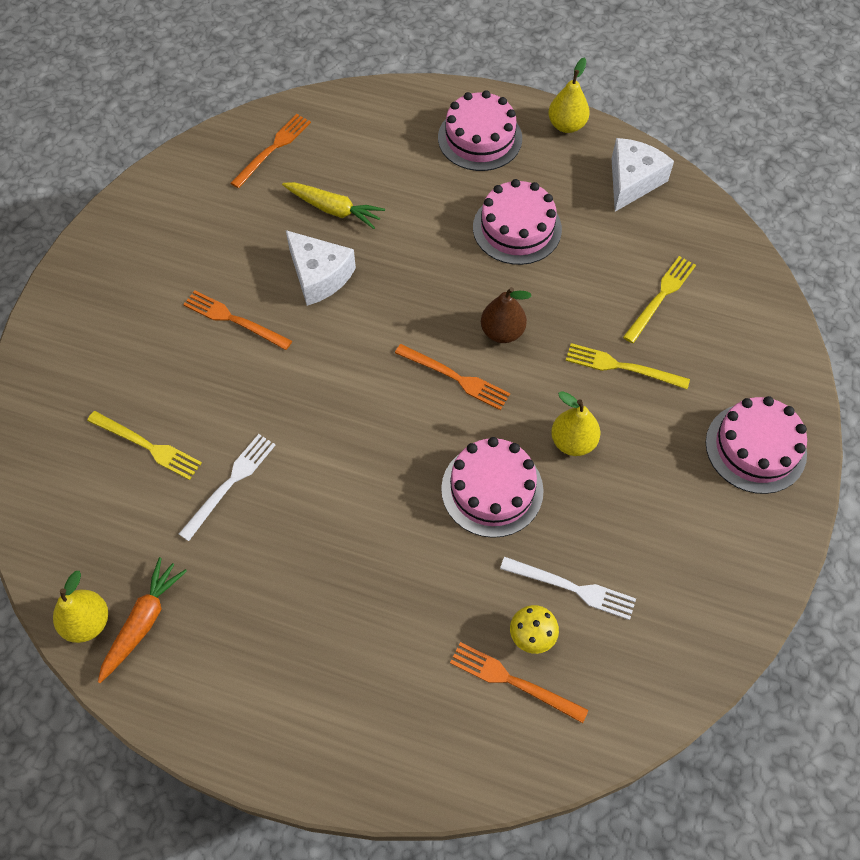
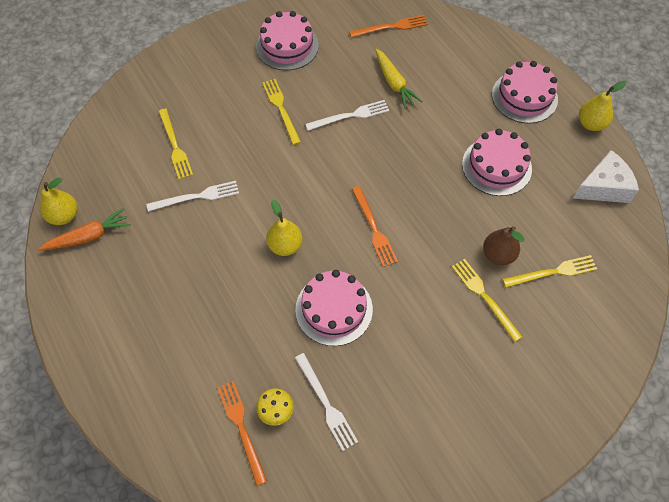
camera: 40 degrees right, 0 degrees up
orange fork [183,290,292,350] -> yellow fork [262,79,301,145]
white cheese [286,230,356,306] -> white fork [305,100,389,131]
brown pear [481,287,531,343] -> brown pear moved to [483,226,524,265]
yellow pear [551,391,600,456] -> yellow pear moved to [266,200,302,256]
pink cake [706,396,807,494] -> pink cake moved to [256,11,319,70]

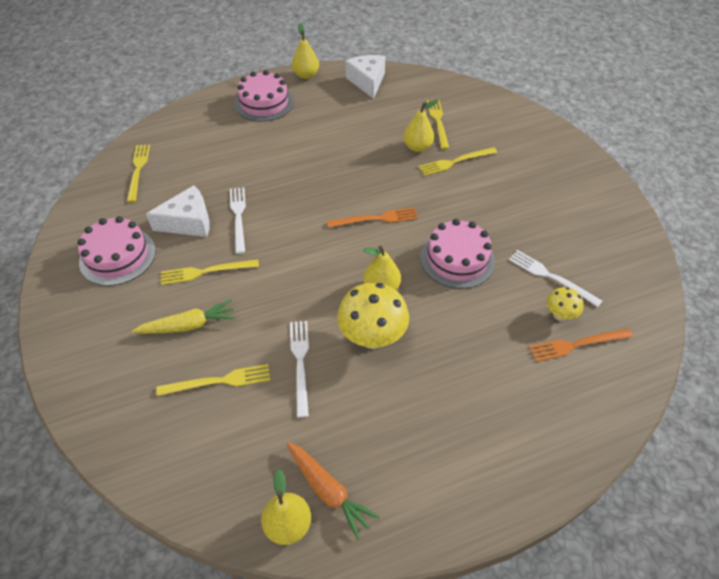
camera: 80 degrees left, 10 degrees down
orange carrot [38,208,131,251] -> orange carrot turned 150 degrees clockwise [287,442,380,540]
white fork [295,353,358,451] -> white fork turned 120 degrees counterclockwise [509,250,602,307]
orange fork [349,15,428,37] -> yellow fork [127,144,150,203]
yellow carrot [375,49,423,109] -> yellow carrot moved to [132,300,236,334]
pink cake [462,129,532,196] -> none
brown pear [483,226,524,265] -> yellow pear [403,99,439,152]
none -> white cheese [146,185,210,237]
none -> yellow mushroom [337,283,409,349]

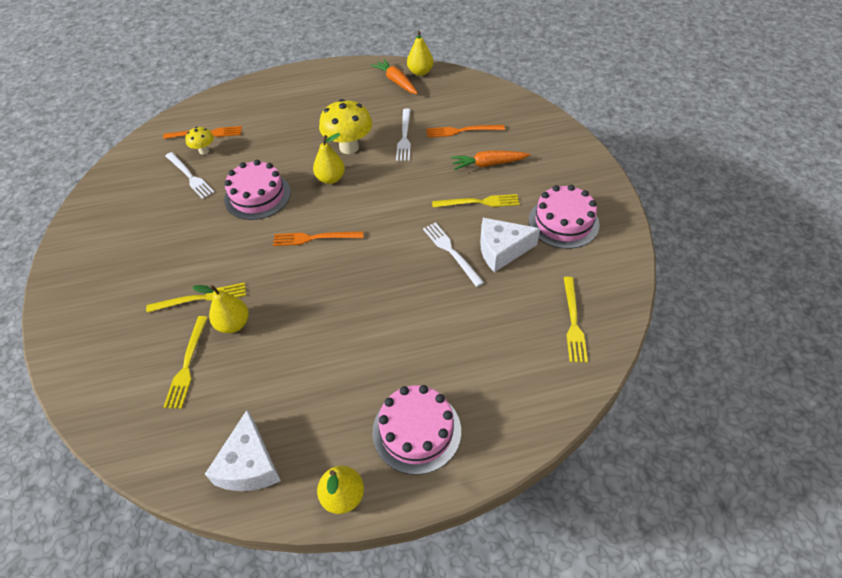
camera: 170 degrees left, 0 degrees up
yellow carrot [132,300,236,334] -> orange carrot [451,150,531,170]
yellow fork [156,364,270,396] -> orange fork [427,125,505,138]
white fork [230,187,246,254] -> white fork turned 150 degrees clockwise [423,222,484,287]

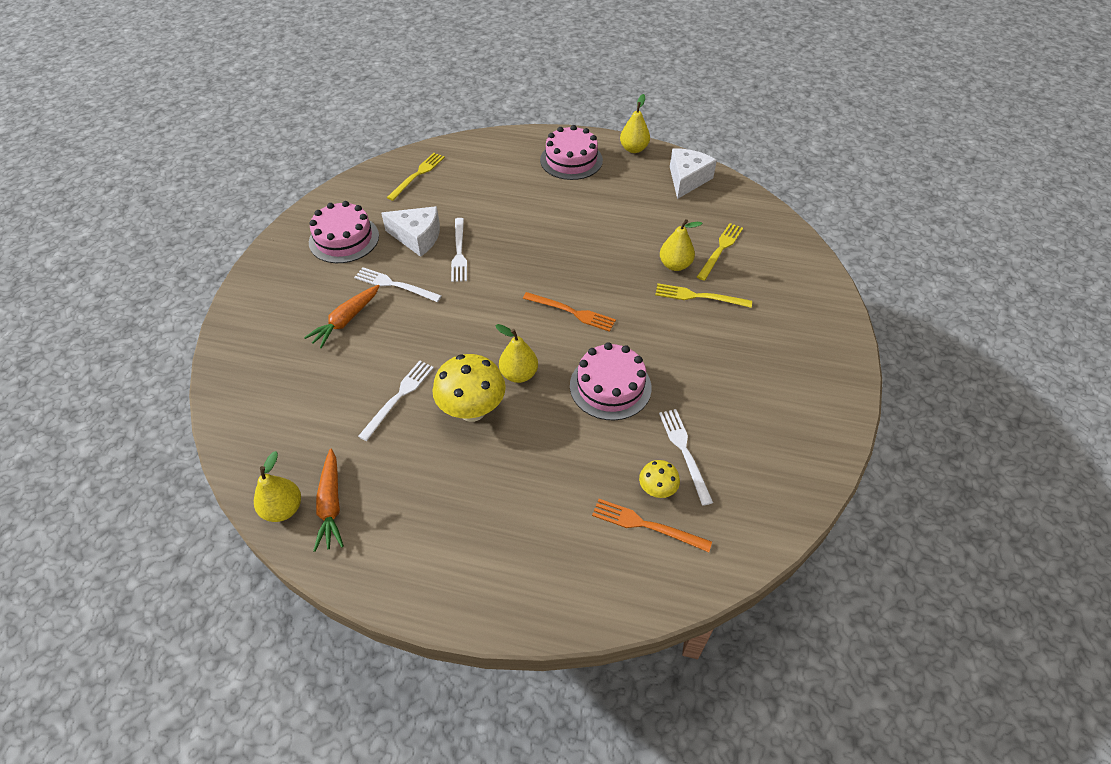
camera: 155 degrees left, 0 degrees up
orange fork [427,125,505,138] -> none
yellow fork [432,194,519,208] -> white fork [354,267,442,302]
orange carrot [451,150,531,170] -> orange carrot turned 105 degrees clockwise [304,285,380,348]

